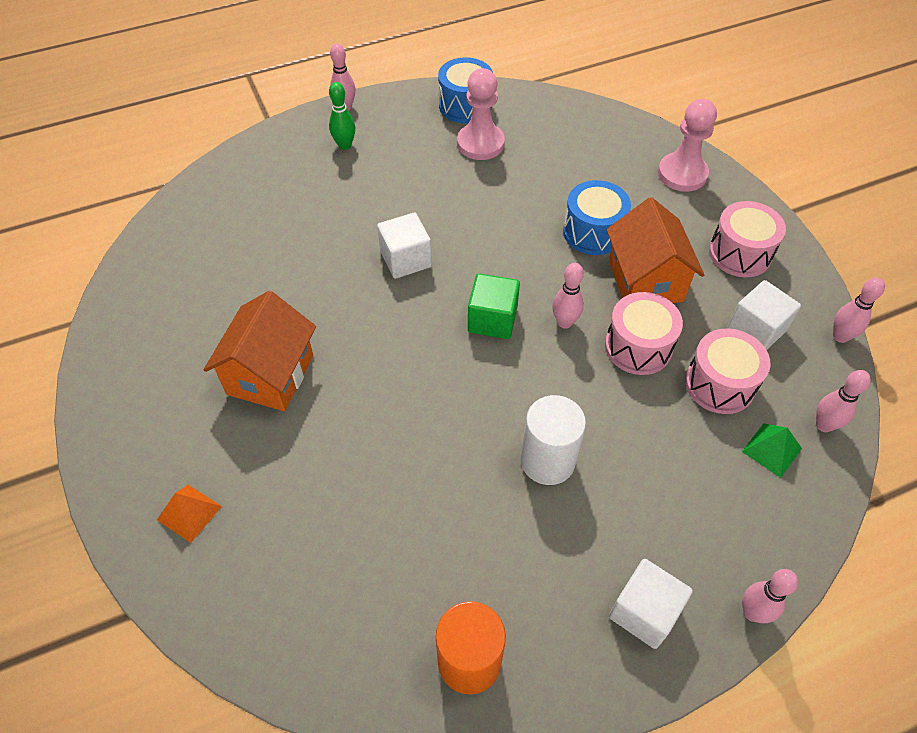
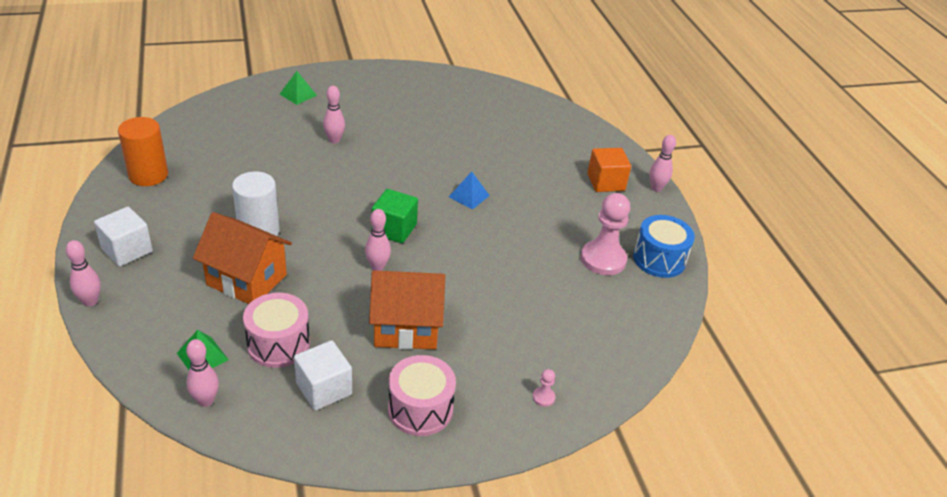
camera: 95 degrees right, 15 degrees down
orange pyramid [157,485,222,543] -> green pyramid [280,71,317,105]
orange house [204,291,316,411] -> orange house moved to [193,212,292,304]
green bowling pin [329,82,355,150] -> orange cube [587,148,631,192]
white cube [377,213,432,279] -> blue pyramid [449,171,490,210]
blue drum [563,180,631,255] -> none
pink drum [605,292,683,375] -> none
pink pawn [658,99,717,192] -> pink pawn [533,369,555,407], size x0.42
pink bowling pin [833,277,885,343] -> pink bowling pin moved to [323,86,345,144]

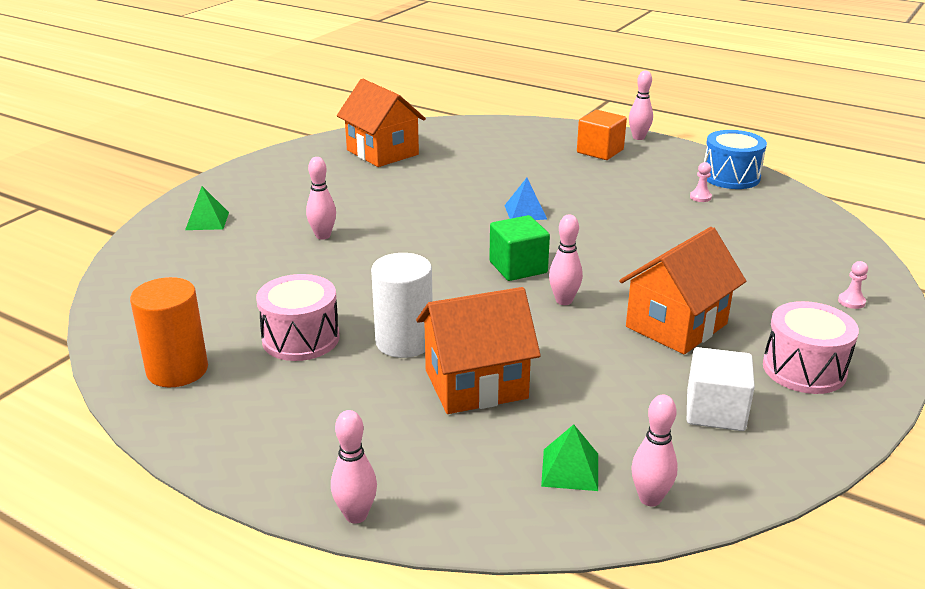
camera: 40 degrees left, 10 degrees down
white cube [94,207,153,267] -> none
pink drum [243,293,310,368] -> pink drum moved to [256,274,340,361]
pink pawn [581,193,630,275] -> pink pawn [690,162,712,202], size x0.42
none -> orange house [337,79,426,167]

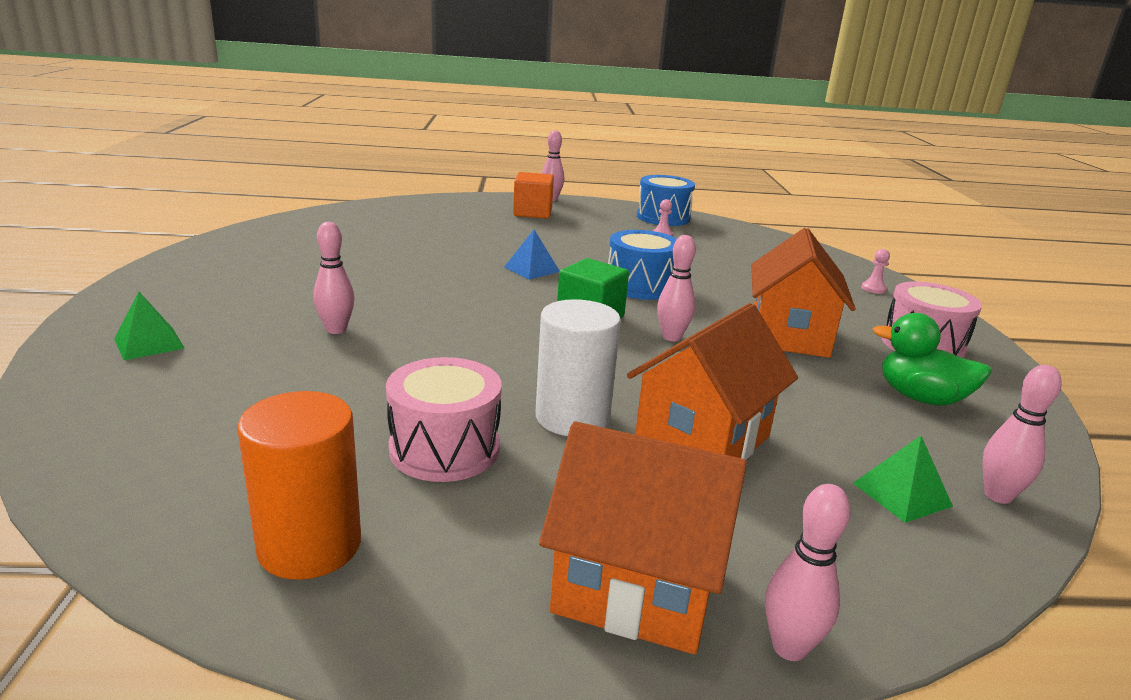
camera: 35 degrees left, 5 degrees down
orange house [337,79,426,167] -> orange house moved to [539,421,747,654]
white cube [687,347,755,431] -> green duck [873,313,992,406]
none -> blue drum [608,230,677,300]

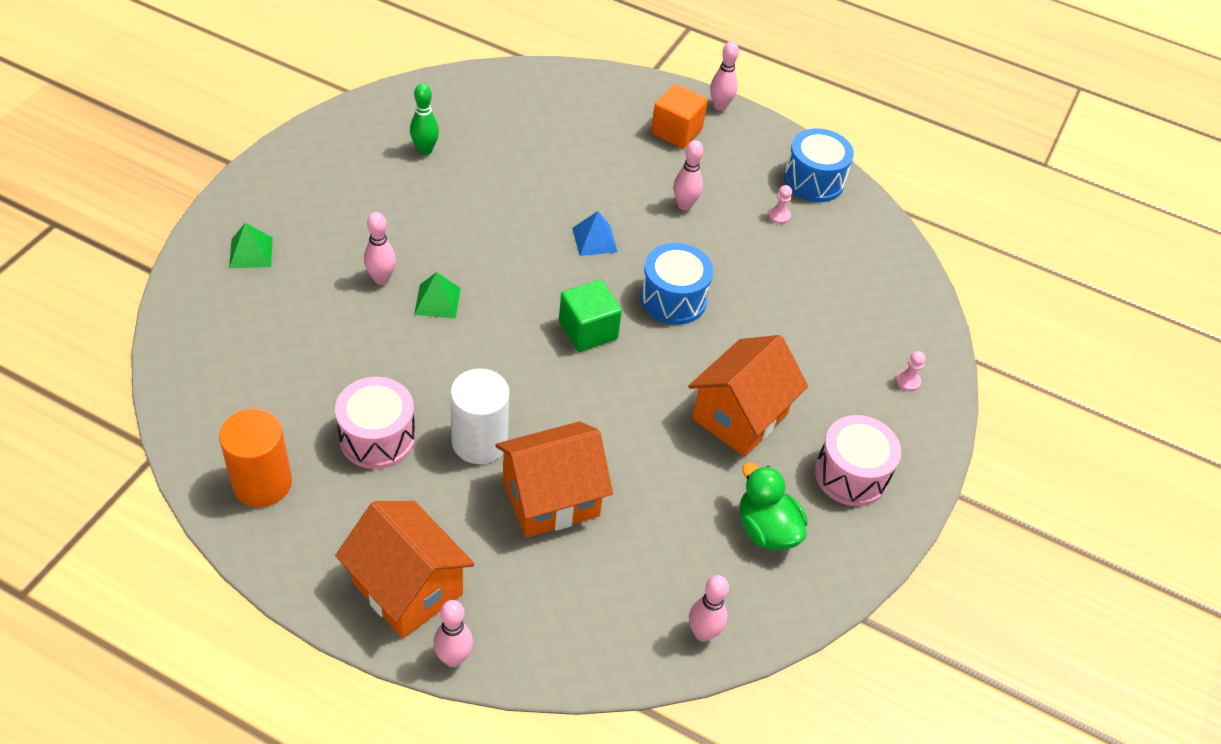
camera: 25 degrees right, 25 degrees up
pink bowling pin [657,235,696,341] -> pink bowling pin moved to [673,140,703,210]
green pyramid [853,436,953,523] -> green pyramid moved to [414,272,461,319]
none -> green bowling pin [410,83,439,155]

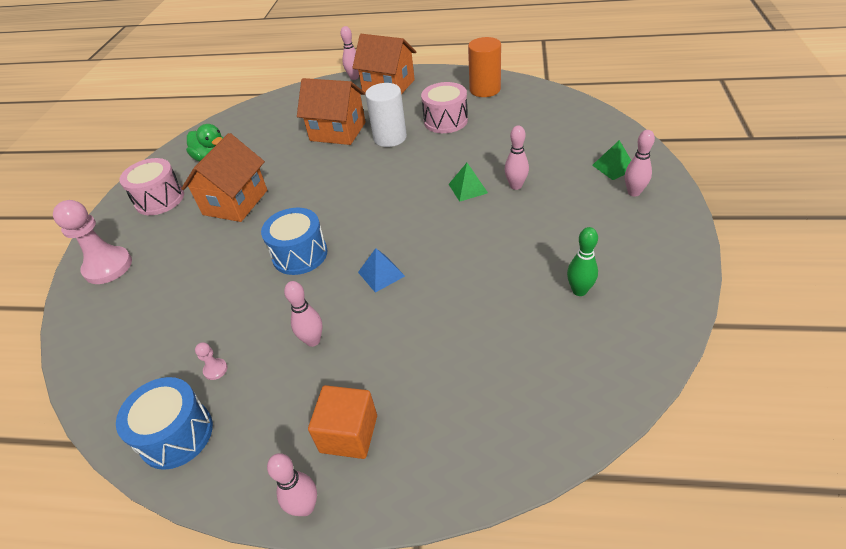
camera: 170 degrees right, 5 degrees down
orange house [495,421,613,538] -> orange house turned 60 degrees clockwise [297,78,366,145]
green cube [559,280,622,352] -> none
pink bowling pin [689,575,729,642] -> pink bowling pin moved to [625,130,655,196]
pink pawn [896,351,926,392] -> pink pawn [53,200,132,284], size x2.40

